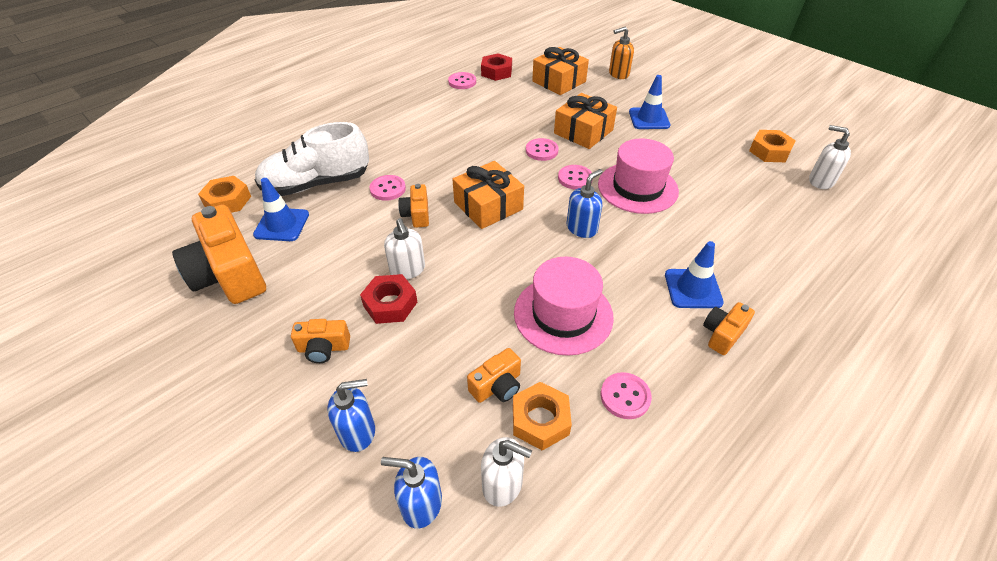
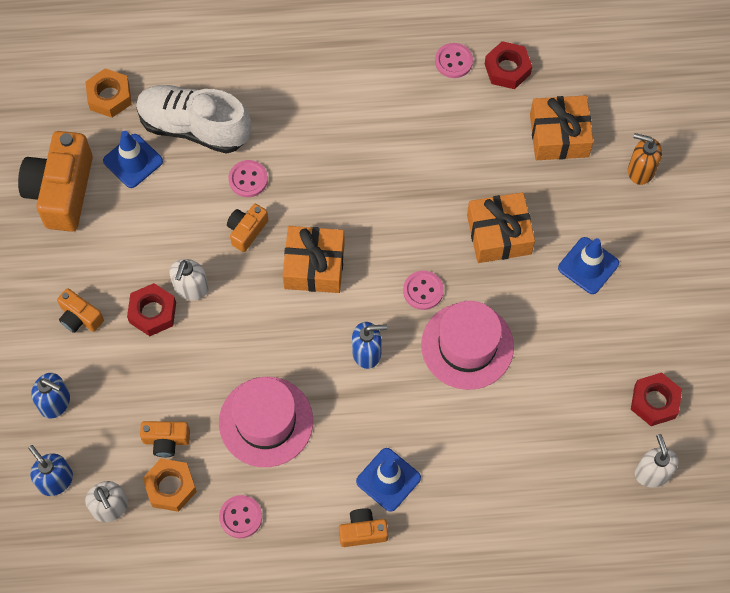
camera: 40 degrees right, 20 degrees up
pink button [526,138,559,161] -> none
orange nut [749,130,796,162] -> red nut [631,372,682,426]

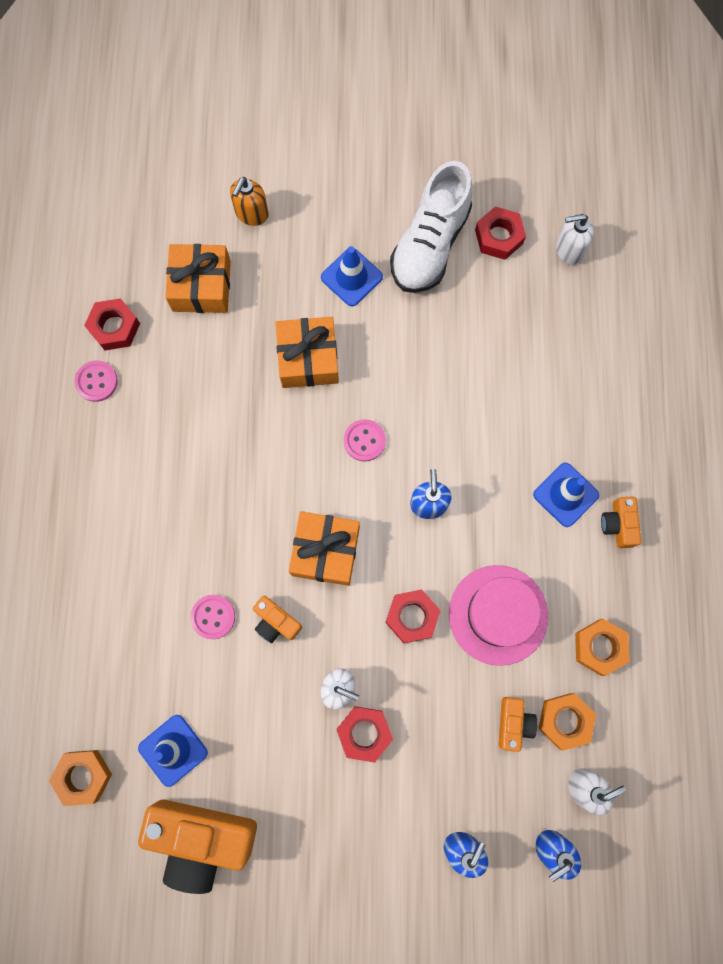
camera: 85 degrees left, 10 degrees up
orange camera [57,288,104,333] -> none
white shoe [136,85,251,154] -> white shoe moved to [390,161,473,293]
pink button [219,495,262,539] -> orange nut [575,619,630,676]
pink hat [421,301,514,390] -> none
none -> red nut [385,589,441,643]

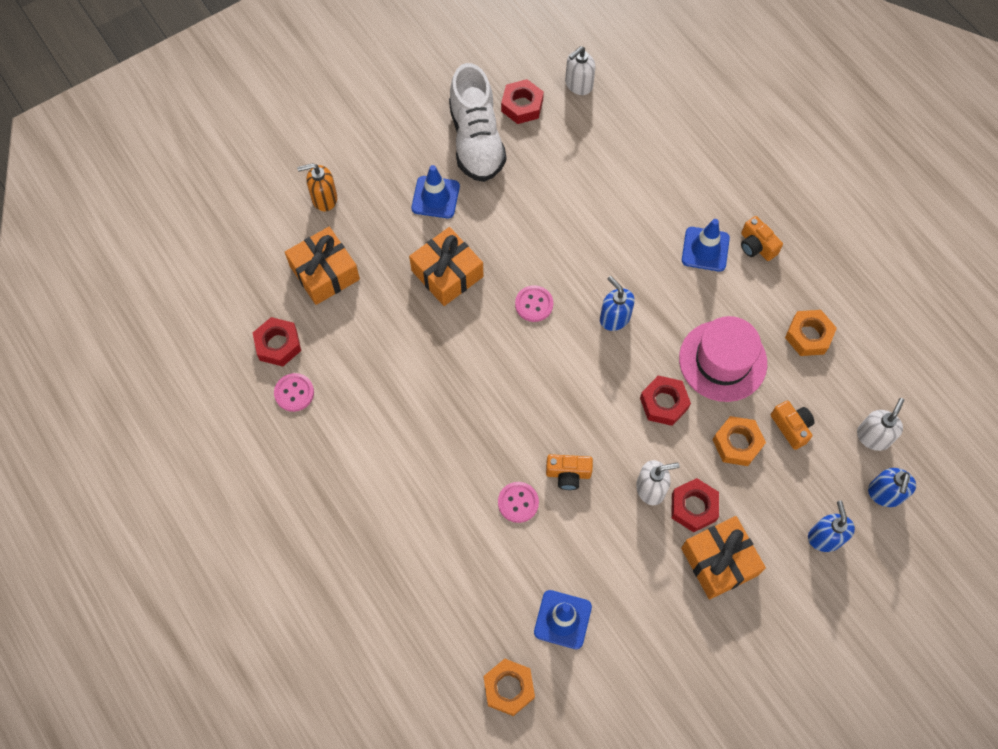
camera: 35 degrees left, 10 degrees down
orange camera [138,799,257,894] -> none
orange soap dispenser [230,177,269,226] -> orange soap dispenser turned 90 degrees clockwise [297,163,337,211]
orange gift [289,511,360,586] -> orange gift moved to [681,516,766,600]
orange nut [538,693,596,751] -> orange nut moved to [713,416,766,466]

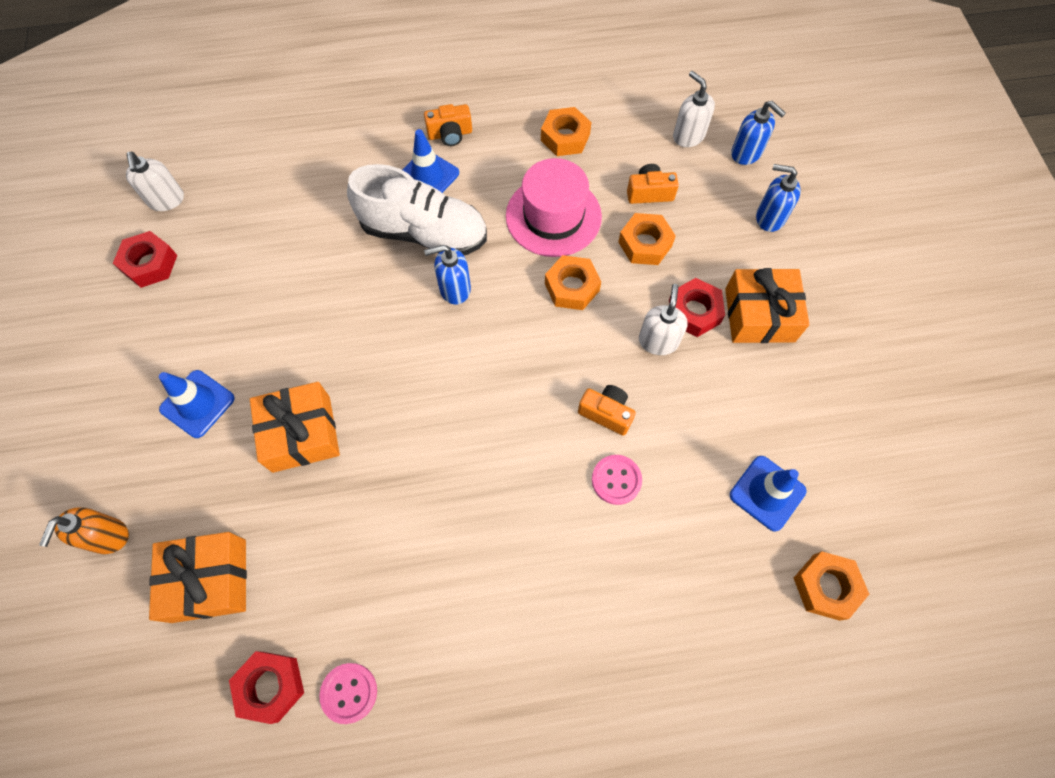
camera: 65 degrees left, 0 degrees up
white shoe [449,63,506,182] -> white shoe moved to [347,164,487,255]
pink button [515,285,553,322] -> none
orange camera [546,454,593,490] -> orange camera turned 90 degrees counterclockwise [578,385,636,436]
red nut [640,375,691,426] -> orange nut [545,255,601,310]

